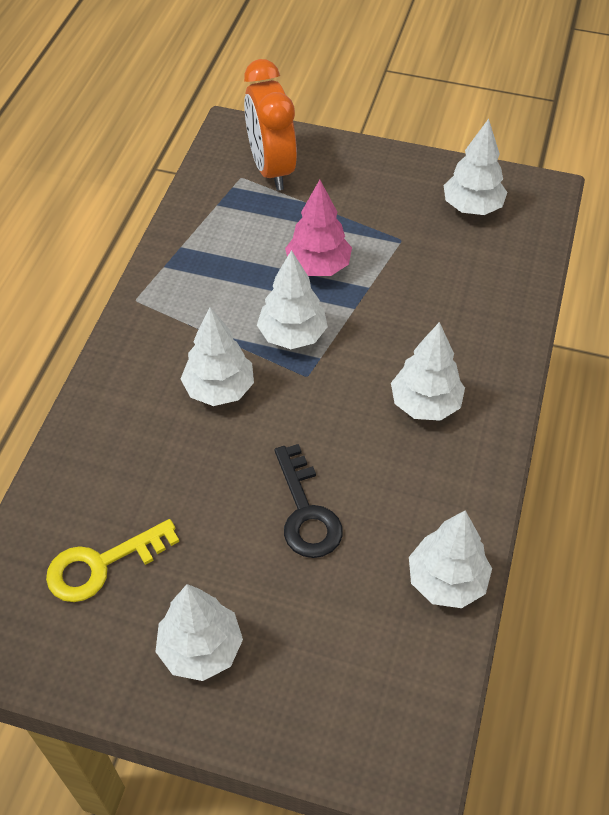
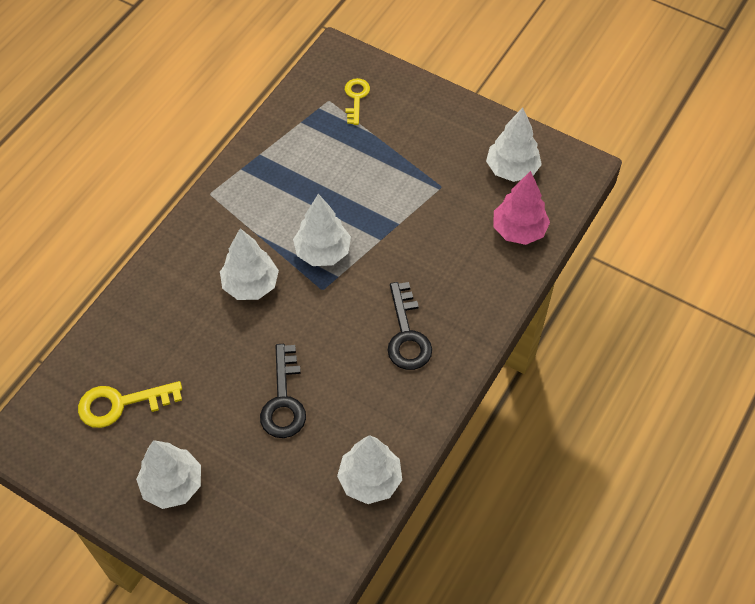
camera: 15 degrees right, 5 degrees up
orange clock [244,59,297,190] -> yellow key [345,78,370,125]
pink tree [285,180,352,276] -> pink tree moved to [493,171,550,245]
white tree [391,322,465,421] -> black key [388,282,432,370]

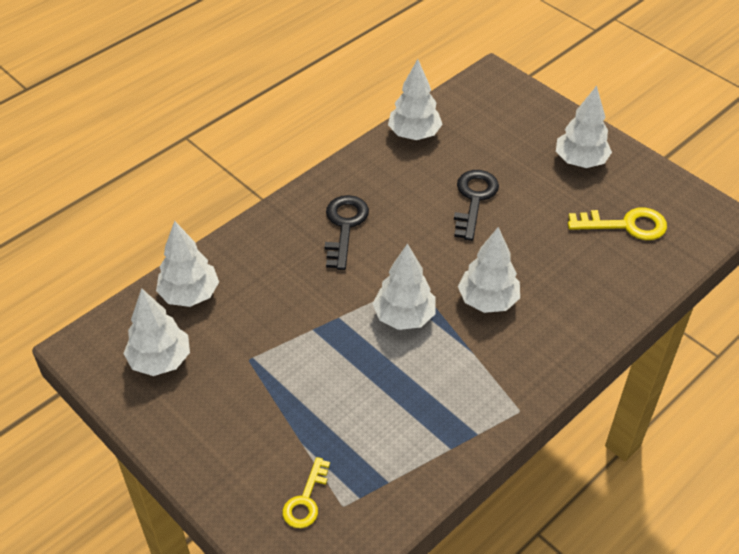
camera: 165 degrees left, 10 degrees down
pink tree [493,171,550,245] -> white tree [156,221,219,307]

